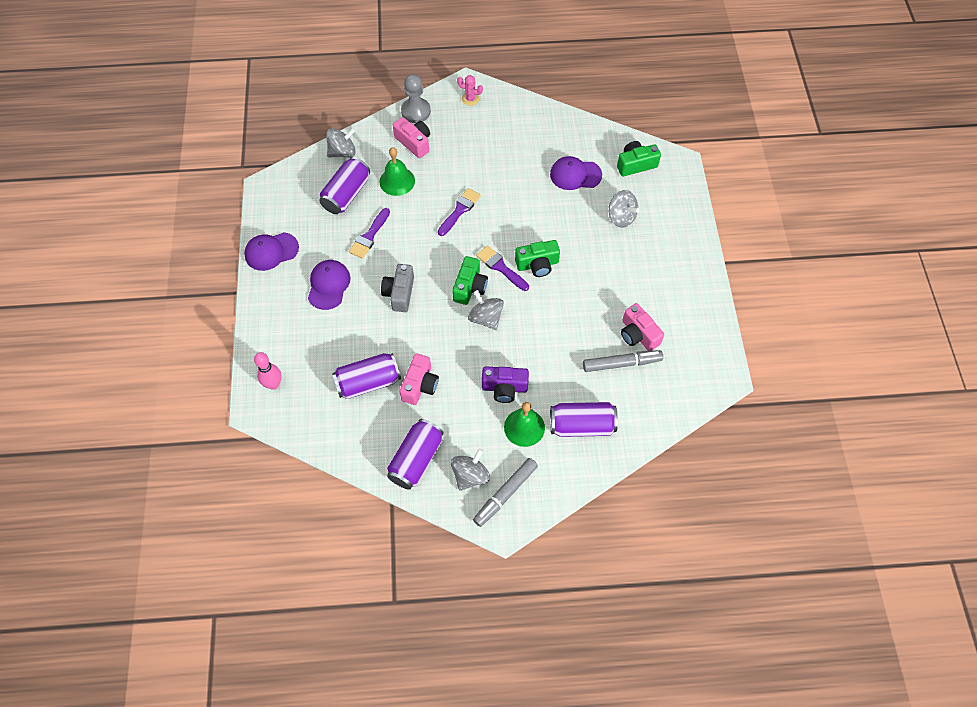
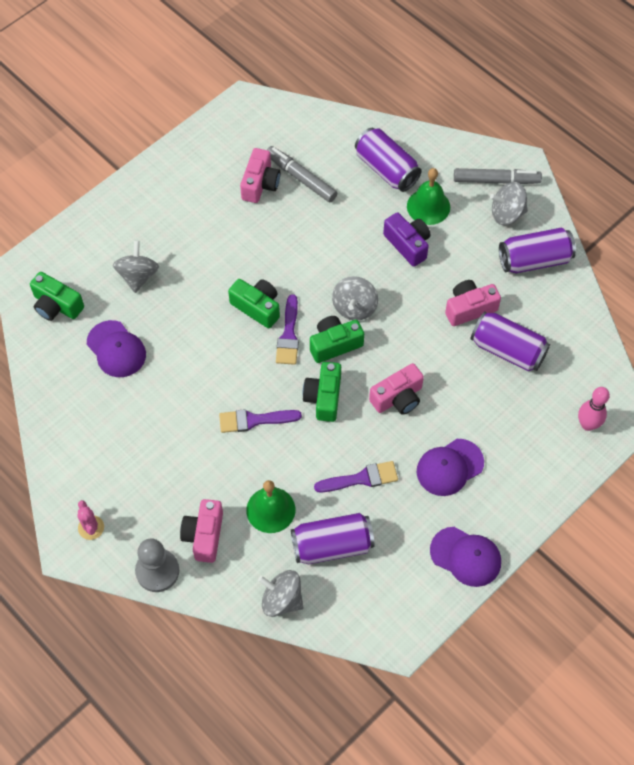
camera: 130 degrees left, 0 degrees up
grey camera [381,264,414,312] -> pink camera [369,363,424,415]
none -> green camera [302,362,341,422]

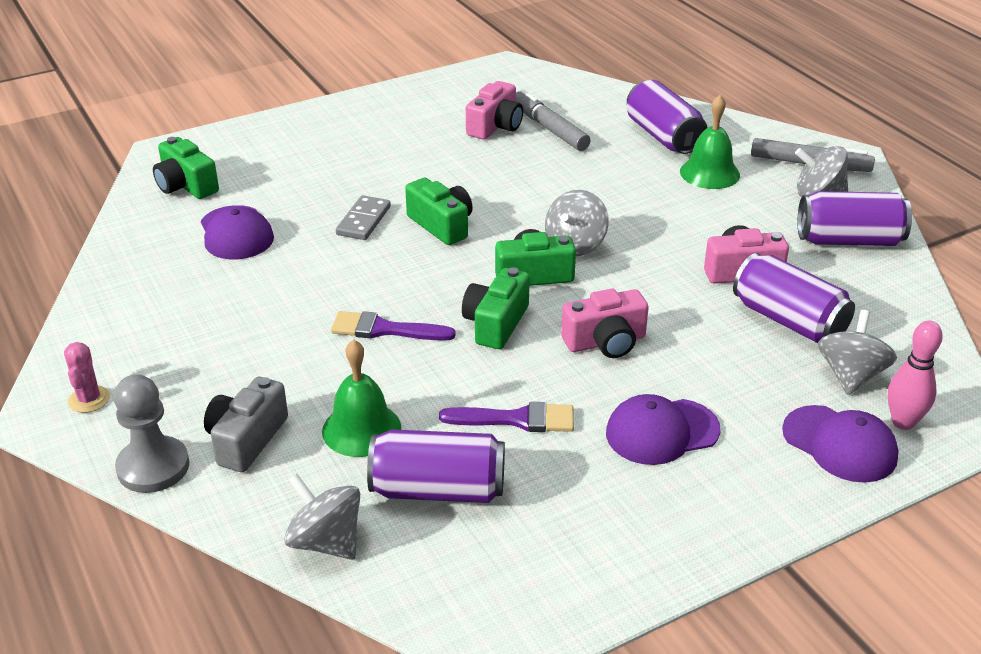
camera: 15 degrees right, 25 degrees down
grey spinning top [113,240,159,293] -> grey spinning top moved to [818,310,897,395]
pink camera [180,499,223,563] -> grey camera [204,377,288,472]
purple brush [276,294,299,365] -> none
purple camera [383,212,430,267] -> none
purple cap [430,527,501,587] -> purple cap moved to [782,405,898,483]
none -> grey domino [336,195,391,240]

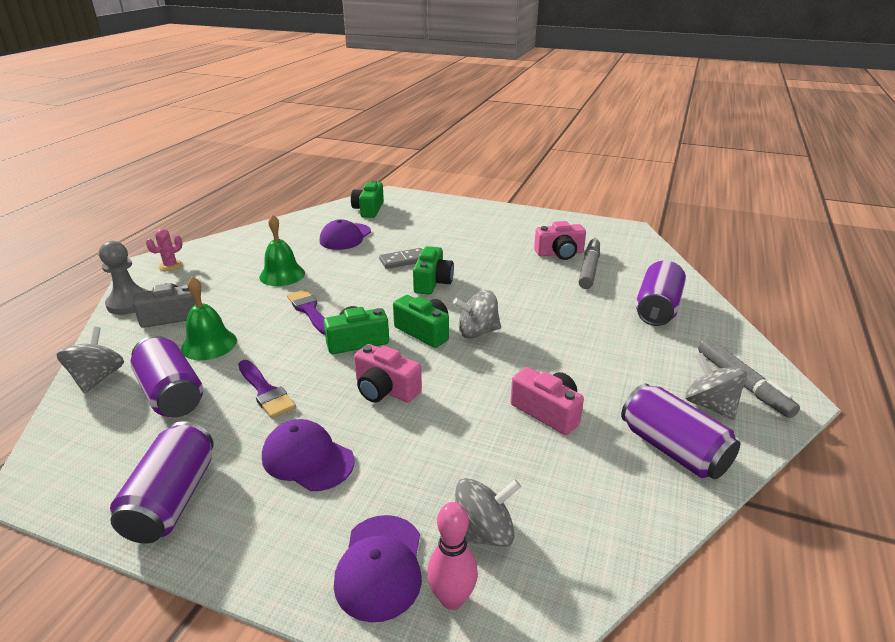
camera: 50 degrees right, 5 degrees down
green bell [680,95,740,189] -> green bell moved to [259,214,305,286]
purple can [733,253,855,343] -> purple can moved to [110,421,214,544]

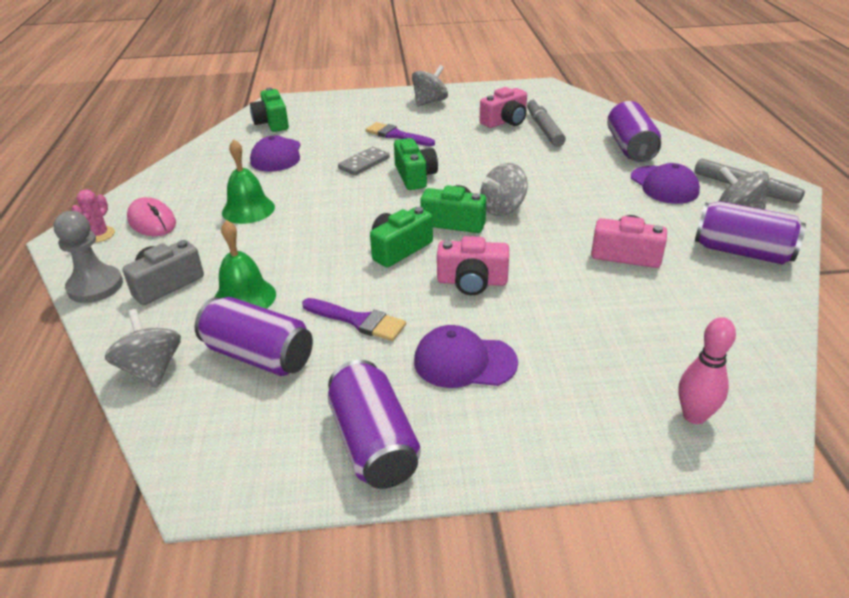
camera: 25 degrees left, 5 degrees up
purple brush [287,289,325,335] -> purple brush moved to [366,122,435,146]
purple cap [334,515,422,622] -> purple cap moved to [631,163,700,204]
grey spinning top [455,478,521,547] -> grey spinning top moved to [412,65,448,106]
none -> pink mouse [127,197,176,236]

